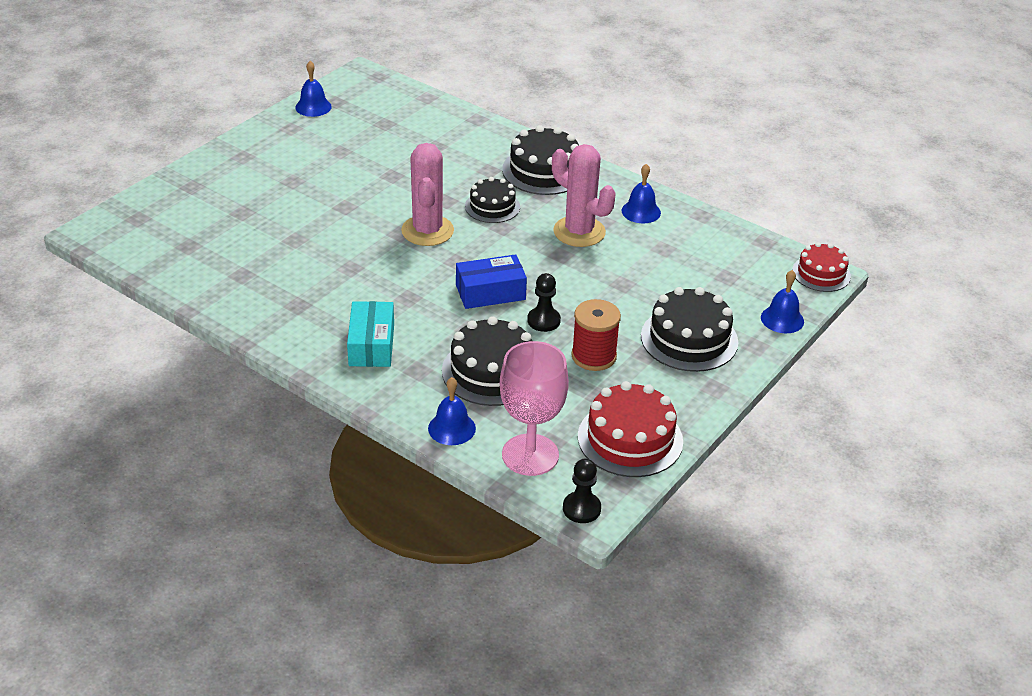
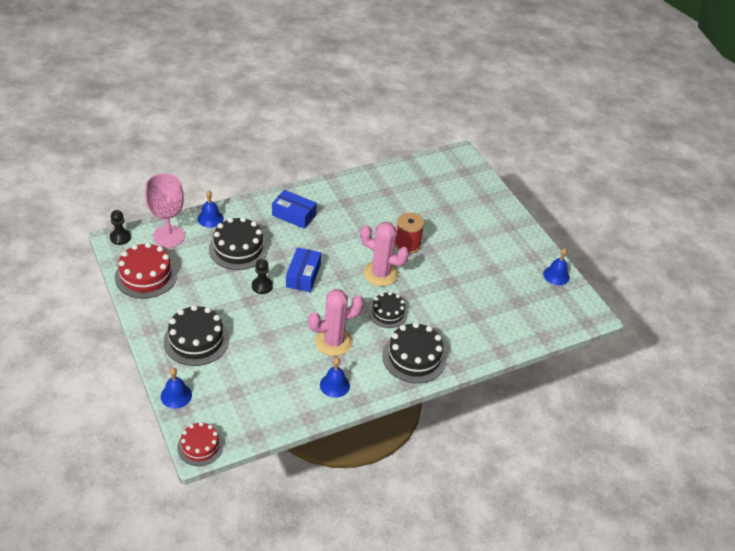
camera: 115 degrees right, 5 degrees up
turquoise box [347,301,394,367] -> blue box [272,190,317,229]
red spool [571,299,621,371] -> red spool moved to [395,212,424,254]

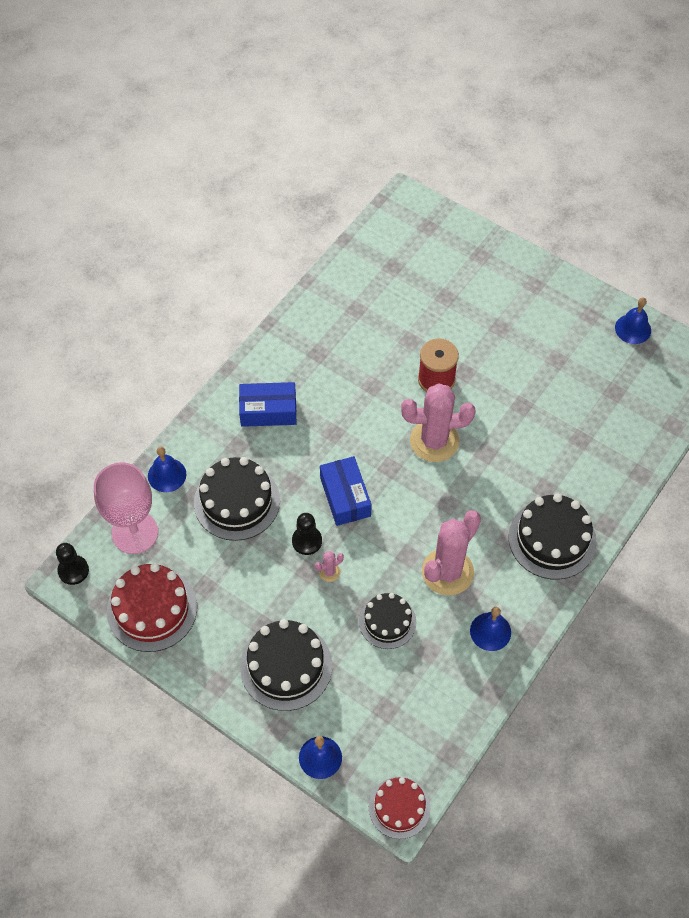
camera: 25 degrees left, 15 degrees up
black cake [369,292,408,328] -> black cake moved to [359,593,416,649]
none -> pink cactus [315,551,344,582]

